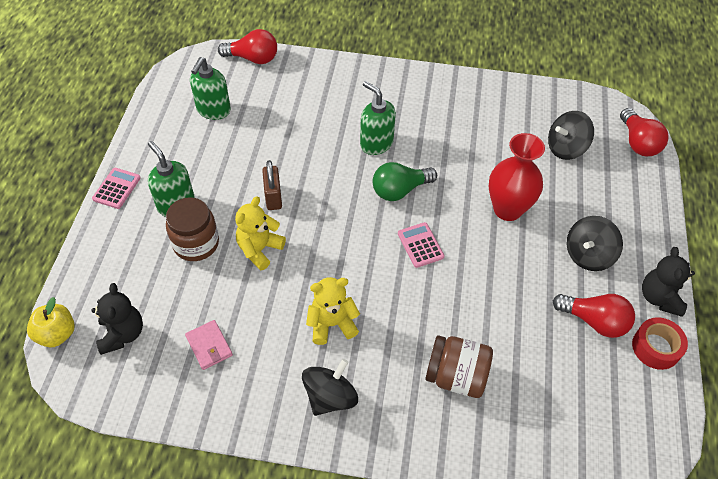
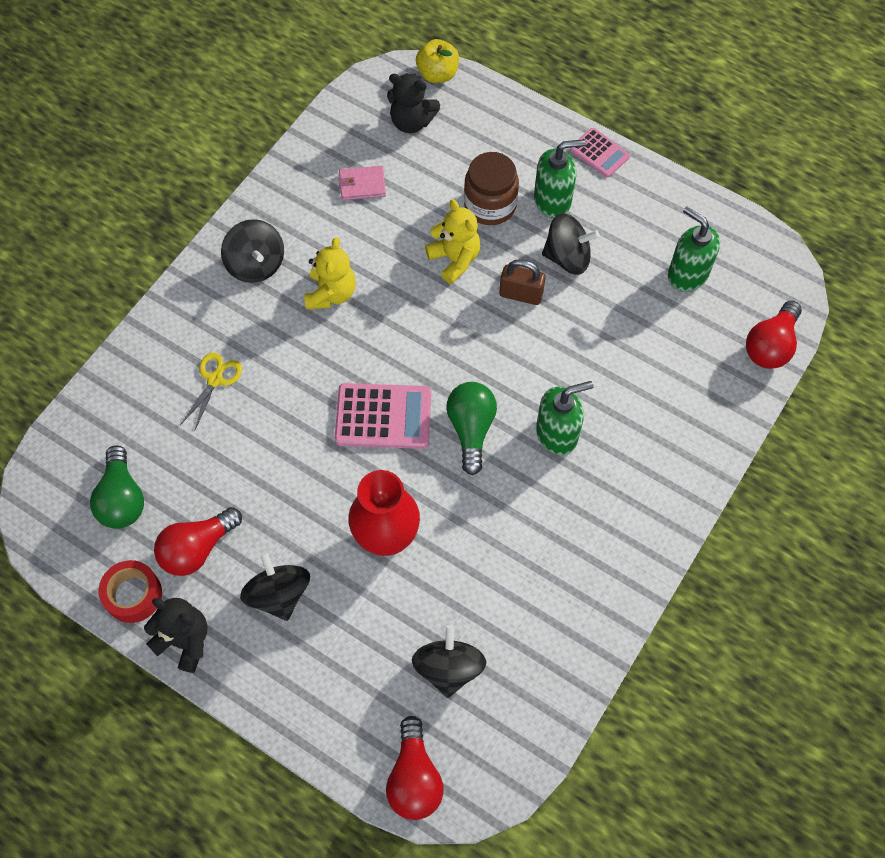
camera: 115 degrees right, 10 degrees up
pink calculator [398,222,445,268] -> pink calculator [335,383,431,449], size x1.65
brown jar [425,335,493,398] -> yellow scissors [180,353,242,430]
red light bulb [620,108,669,156] -> red light bulb turned 105 degrees counterclockwise [386,716,444,820]
none -> green light bulb [90,445,144,529]
none -> black spinning top [542,213,599,275]

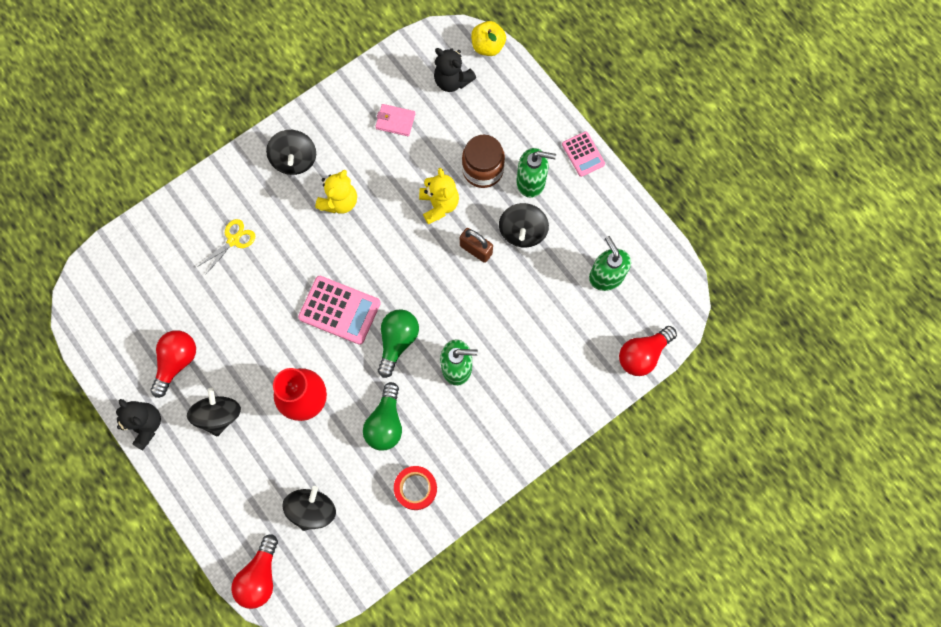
camera: 20 degrees right, 10 degrees up
green light bulb [90,445,144,529] -> green light bulb moved to [363,382,402,451]
red tape [99,560,162,623] -> red tape moved to [394,466,437,510]
red light bulb [154,507,242,576] -> red light bulb turned 135 degrees clockwise [150,330,196,398]
black spinning top [542,213,599,275] -> black spinning top turned 75 degrees clockwise [499,203,549,248]

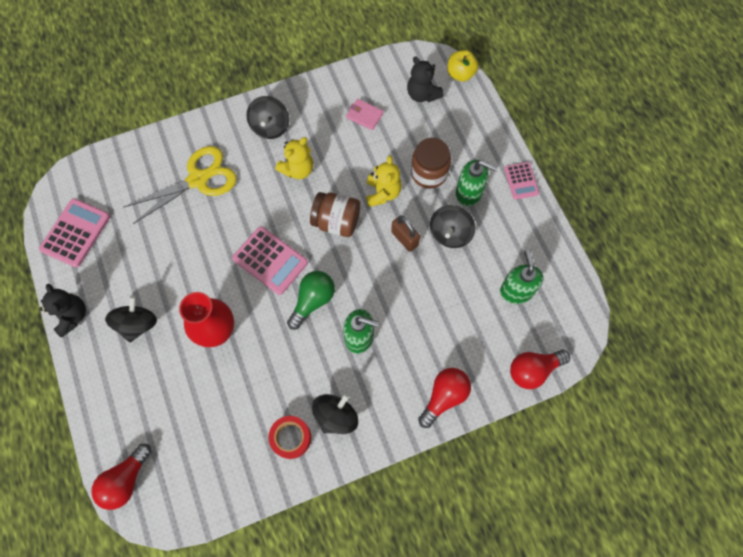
camera: 15 degrees right, 5 degrees down
red light bulb [150,330,196,398] -> red light bulb moved to [418,368,471,428]
yellow scissors [197,219,255,275] -> yellow scissors [124,146,237,224], size x1.95
black spinning top [282,486,336,531] -> black spinning top moved to [312,393,358,434]
green light bulb [363,382,402,451] -> none
none -> pink calculator [39,198,110,268]
none -> brown jar [310,192,360,237]

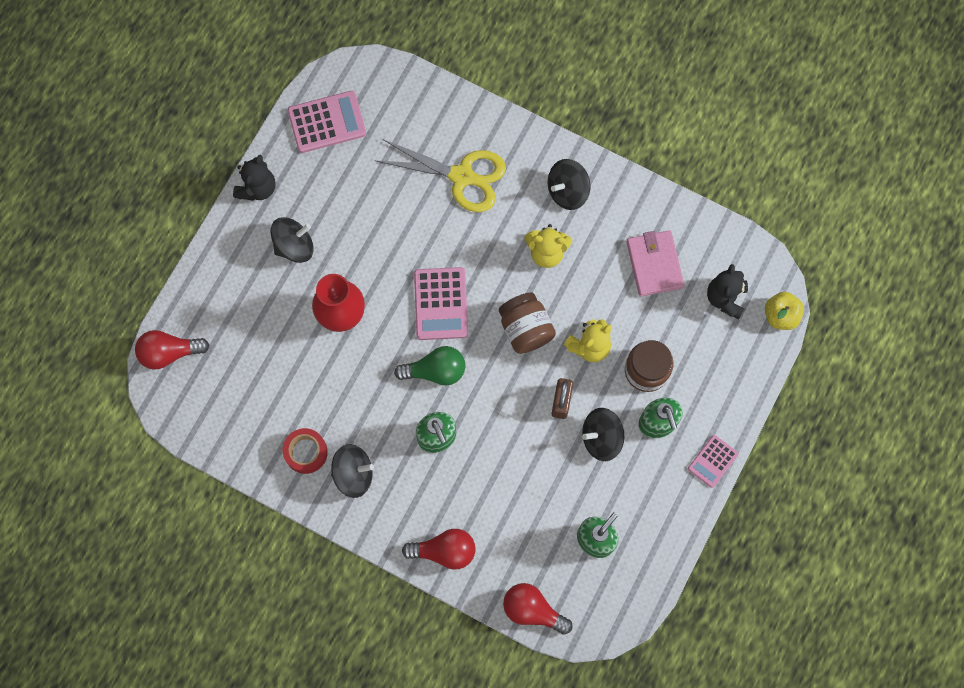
camera: 50 degrees right, 5 degrees up
pink wallet [346,99,384,130] -> pink wallet [626,230,684,297], size x1.61

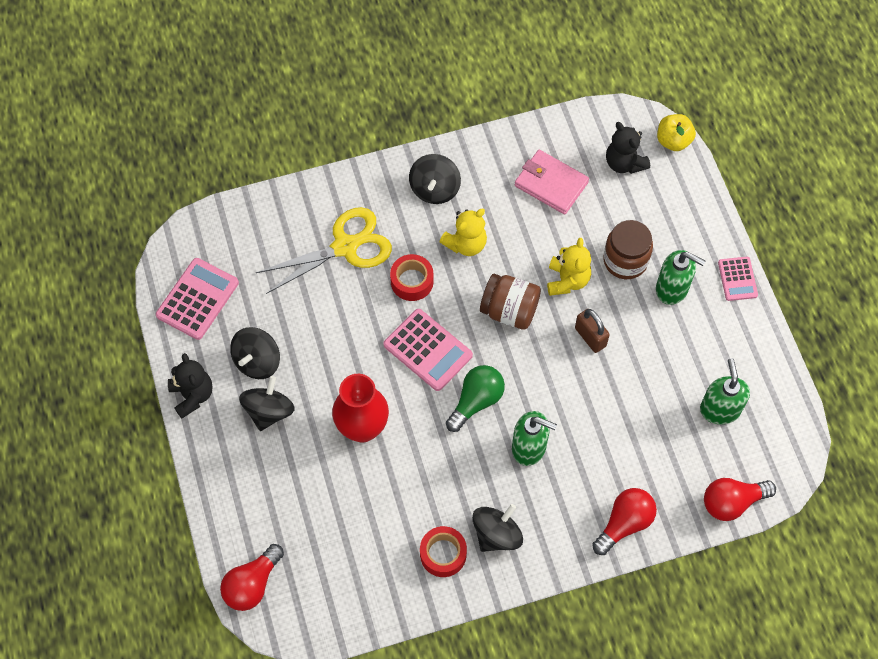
camera: 45 degrees left, 10 degrees down
black spinning top [582,408,624,461] -> black spinning top moved to [230,327,280,379]
none -> red tape [390,254,434,301]

